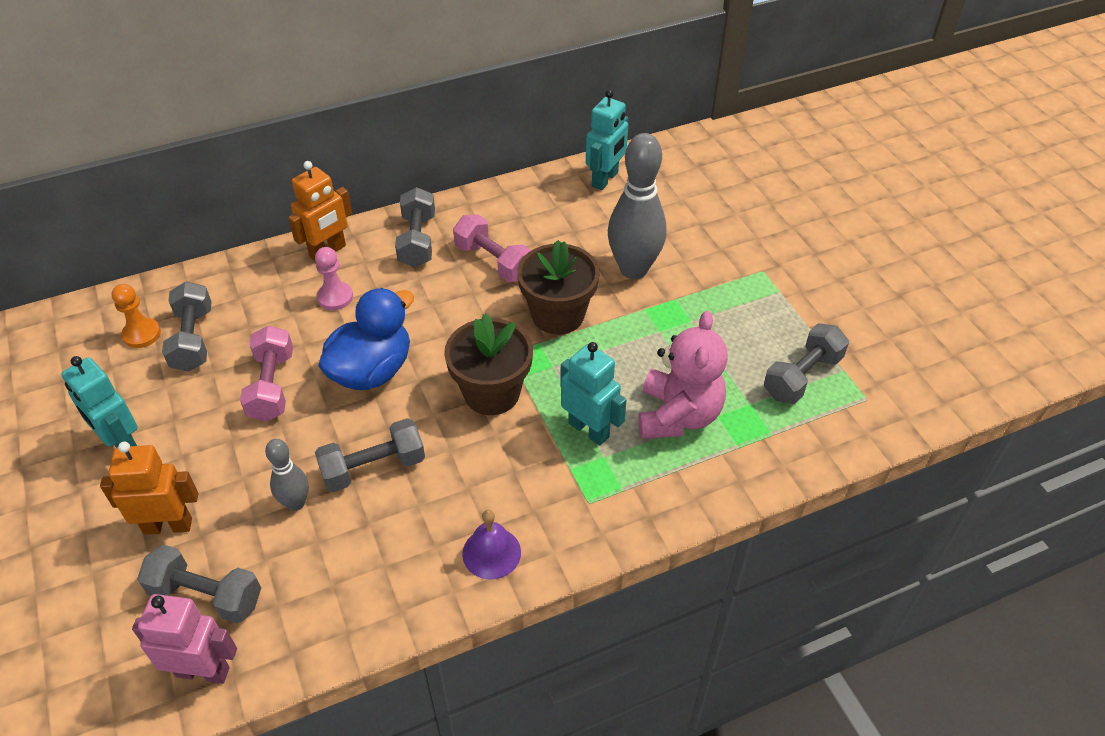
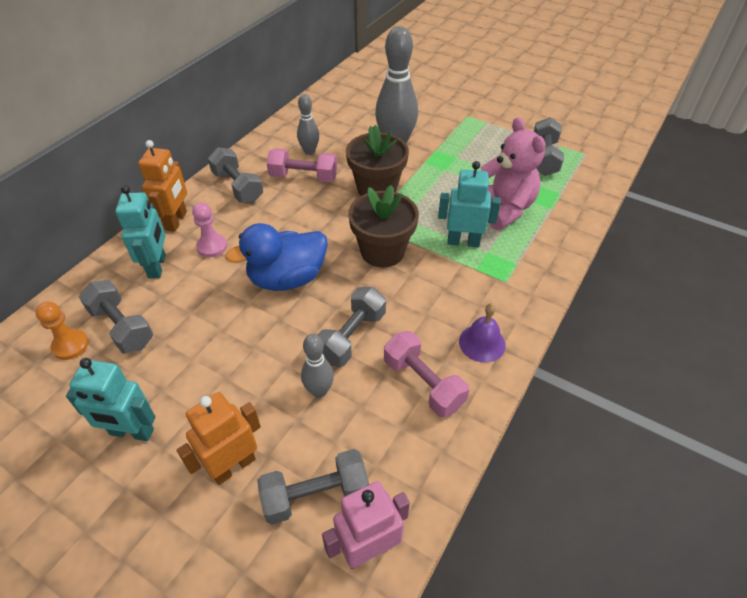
camera: 35 degrees left, 0 degrees up
pink dumbbell [240,325,293,422] -> pink dumbbell moved to [384,331,469,417]
blue duck [318,288,414,390] -> blue duck turned 120 degrees counterclockwise [225,223,328,291]
turquoise robot [586,90,628,190] -> turquoise robot moved to [115,185,166,279]
none -> grey bowling pin [297,94,319,155]

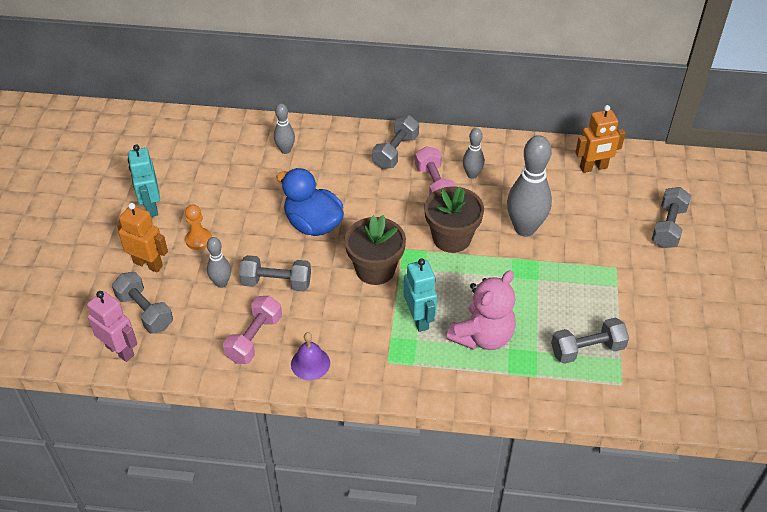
camera: 65 degrees right, 0 degrees up
orange pawn [36,302,89,360] -> orange pawn moved to [185,205,212,250]
grey dumbbell [79,280,153,353] -> grey dumbbell moved to [652,187,691,248]
turquoise robot [115,185,166,279] -> grey bowling pin [274,103,295,154]
orange robot [138,140,187,232] -> orange robot moved to [575,105,626,173]
pink pawn [192,203,227,257] -> none

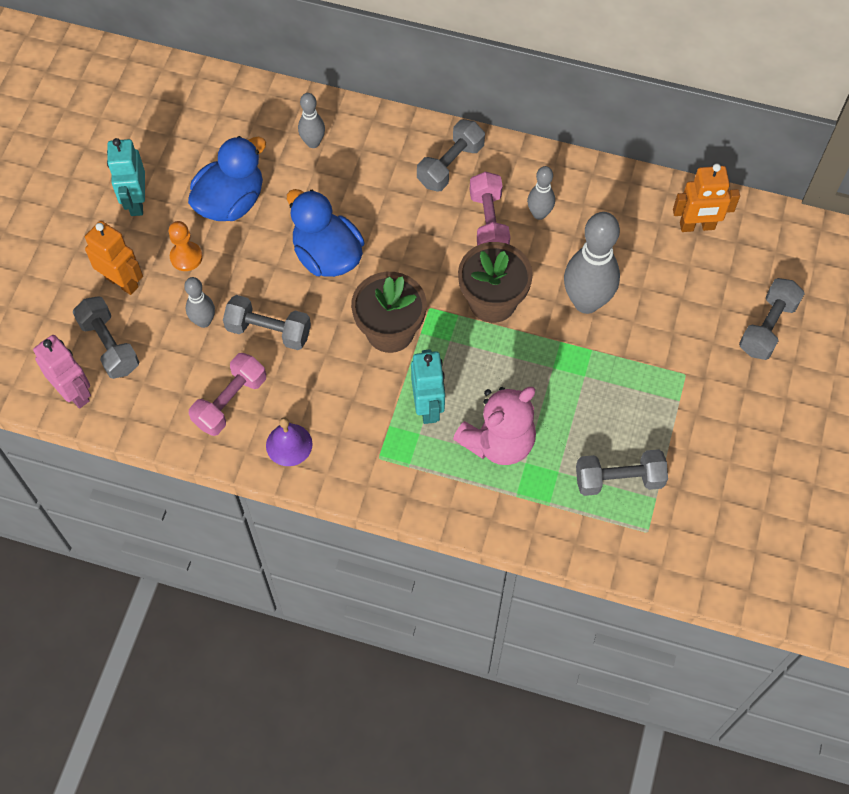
camera: 10 degrees right, 15 degrees up
none -> blue duck [188,136,266,221]

